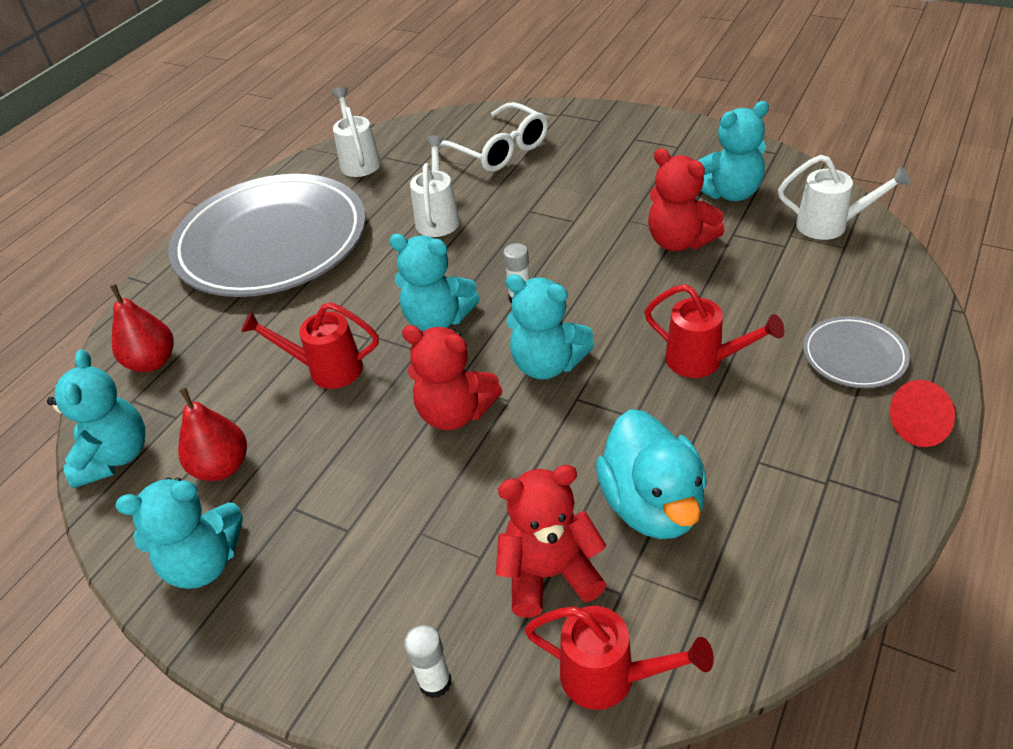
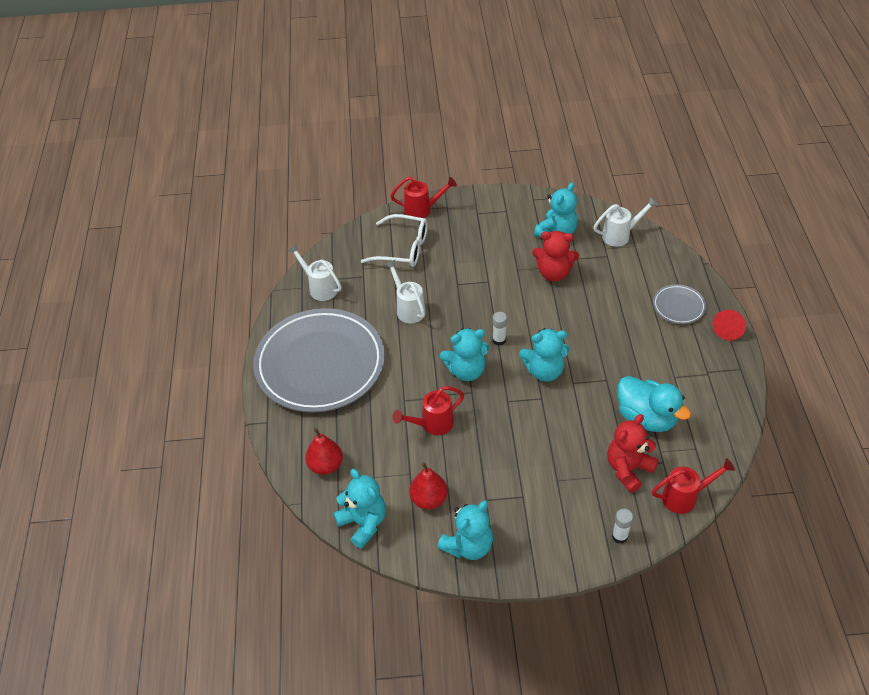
camera: 35 degrees left, 5 degrees up
red teddy bear [402,325,502,430] -> none
red watering can [644,284,784,378] -> red watering can moved to [391,177,457,218]

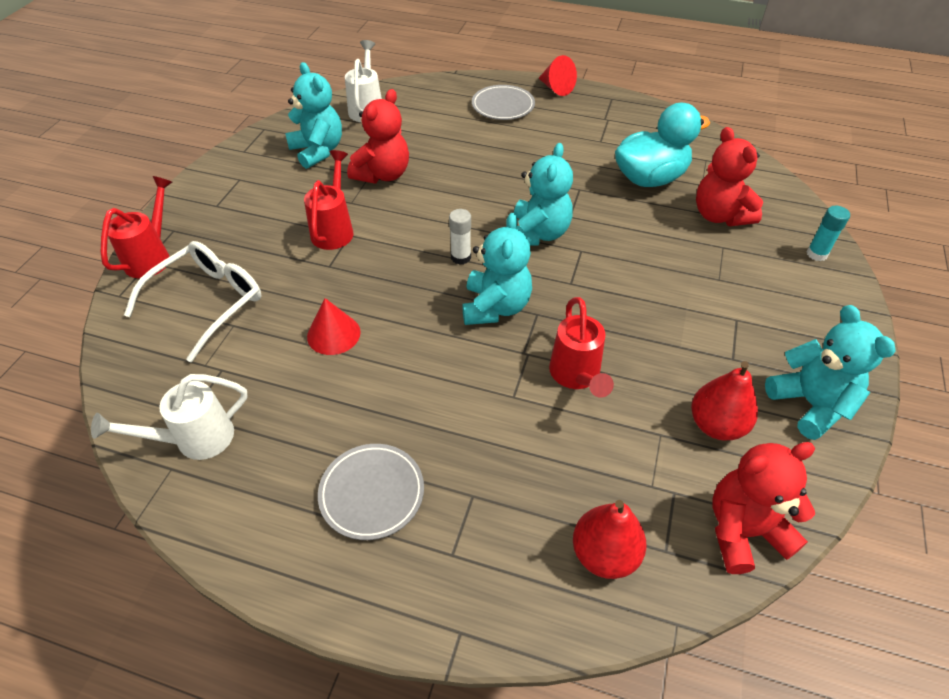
camera: 70 degrees left, 0 degrees up
grey plate [253,308,385,413] -> grey plate [318,444,424,540], size x0.41
turquoise teddy bear [334,469,386,549] -> red teddy bear [712,442,815,574]
white watering can [384,260,426,323] -> red cone [307,298,361,355]
white glue stick [612,509,633,544] -> turquoise glue stick [807,206,850,261]
red watering can [652,458,735,514] -> red watering can moved to [304,150,354,250]

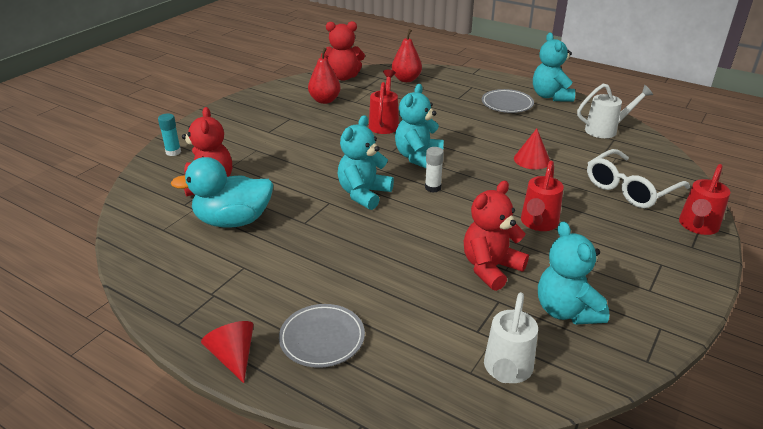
camera: 165 degrees left, 15 degrees down
turquoise teddy bear [765,305,896,440] -> turquoise teddy bear moved to [533,33,575,102]

